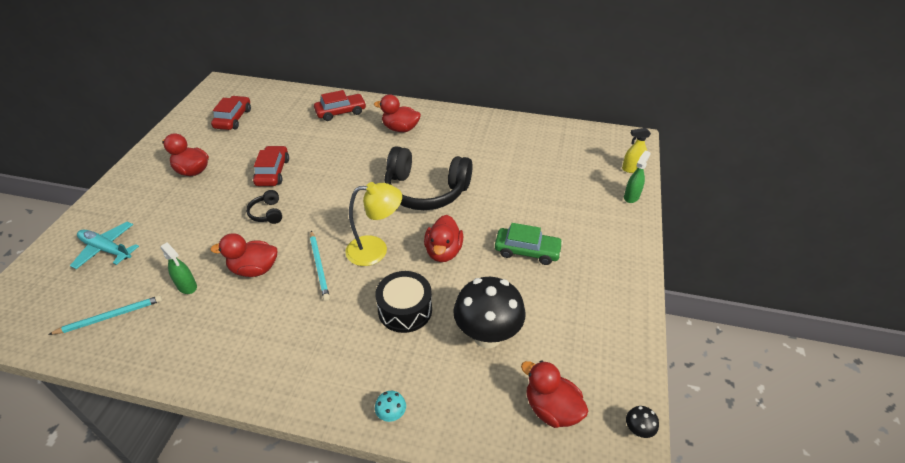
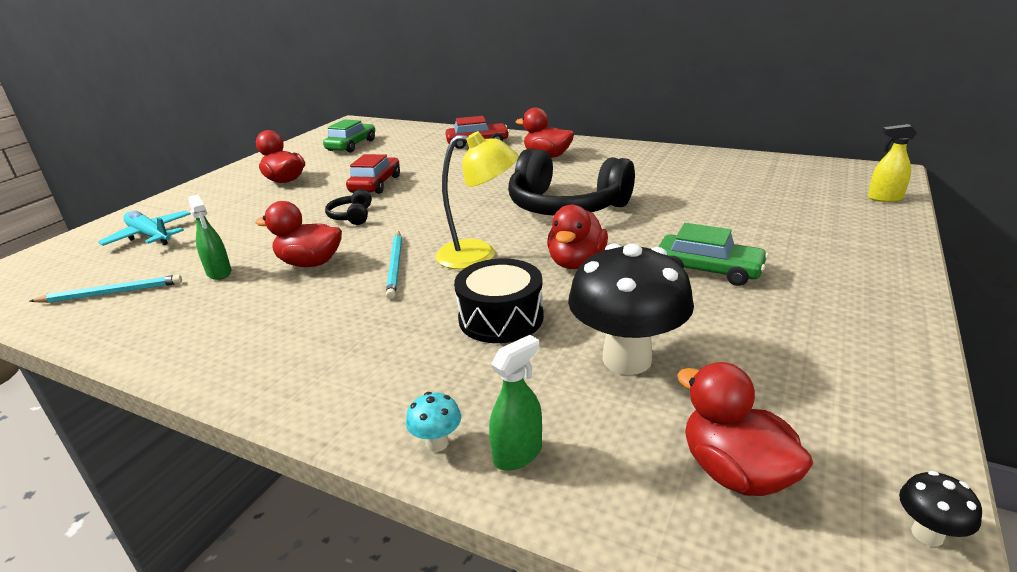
camera: 15 degrees right, 15 degrees down
red car [211,96,251,130] -> green car [323,120,375,152]
green spray bottle [624,150,651,203] -> green spray bottle moved to [489,335,542,471]

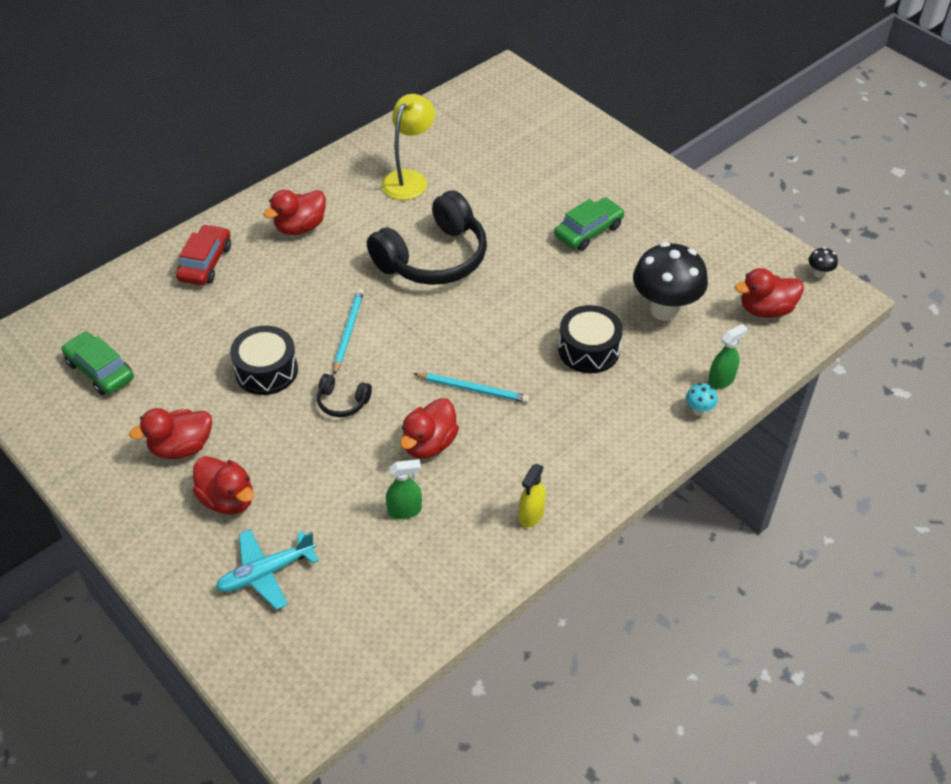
camera: 70 degrees left, 20 degrees up
turquoise pencil [30,275,182,303] -> turquoise pencil moved to [333,288,364,375]
red car [346,154,400,194] -> black drum [230,326,298,395]
yellow lamp [435,131,519,269] -> yellow lamp moved to [381,94,435,200]
green spray bottle [489,335,542,471] -> green spray bottle turned 75 degrees clockwise [708,324,747,389]
red duck [547,205,608,269] -> red duck moved to [193,456,254,515]
yellow spray bottle [868,124,917,202] -> yellow spray bottle moved to [519,464,546,527]

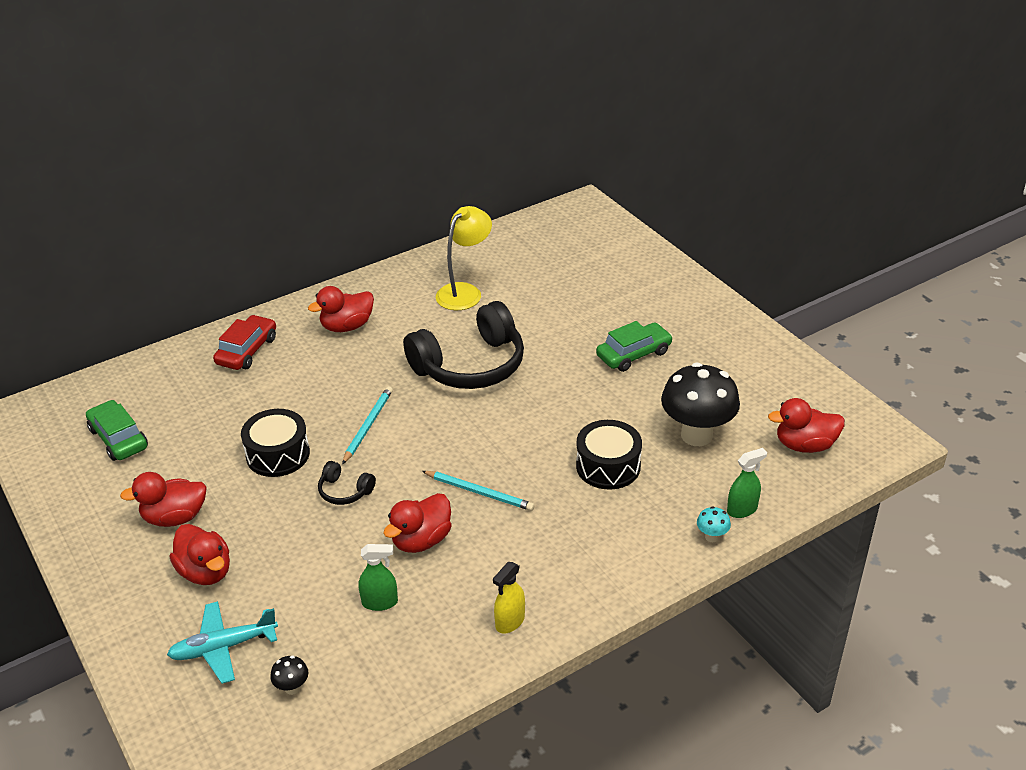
camera: 10 degrees right, 10 degrees down
black mushroom [808,247,838,278] -> black mushroom moved to [270,655,308,695]

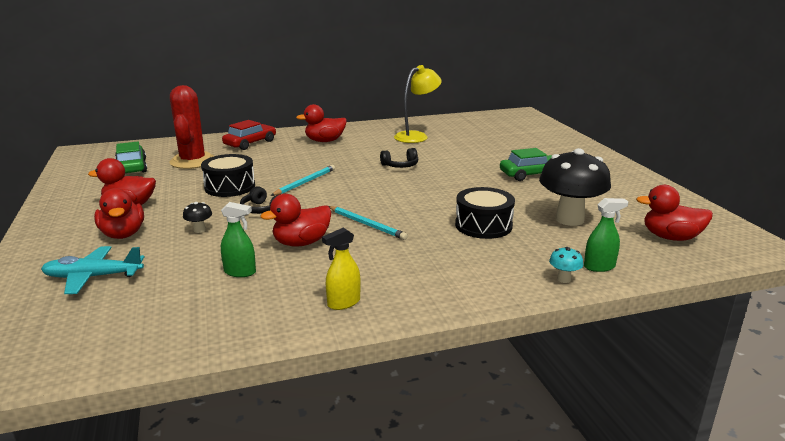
camera: 15 degrees right, 15 degrees down
black mushroom [270,655,308,695] -> black mushroom moved to [183,202,212,233]
black headphones [403,301,524,389] -> black headphones [380,148,418,168], size x0.43
none -> red cactus [169,85,214,169]

